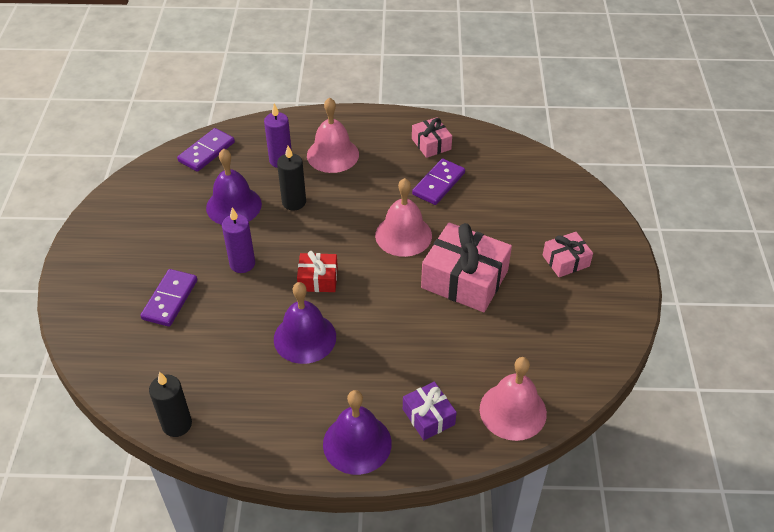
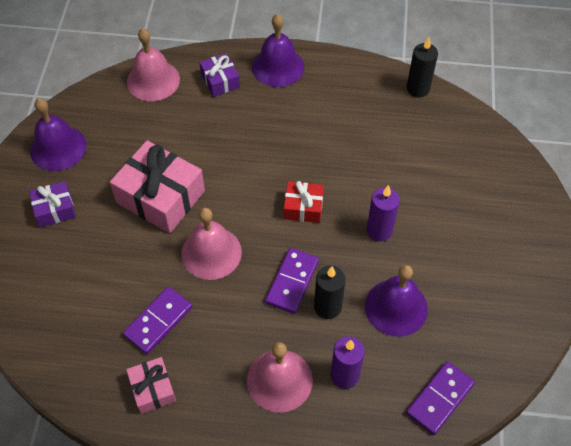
camera: 175 degrees left, 10 degrees up
purple domino [140,269,197,327] -> purple domino moved to [265,248,319,314]
purple bell [274,282,336,364] -> purple bell moved to [30,98,87,171]
pink gift [543,232,593,277] -> purple gift [29,181,76,227]

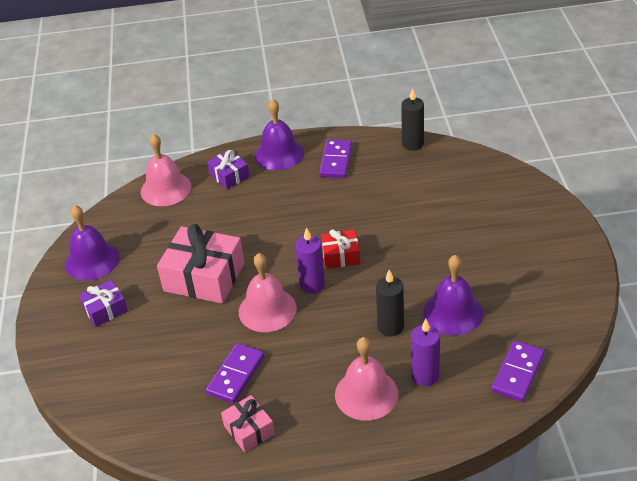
camera: 10 degrees left, 15 degrees down
purple domino [265,248,319,314] -> purple domino moved to [319,139,352,178]
purple candle [367,185,400,241] -> purple candle moved to [295,227,325,293]

